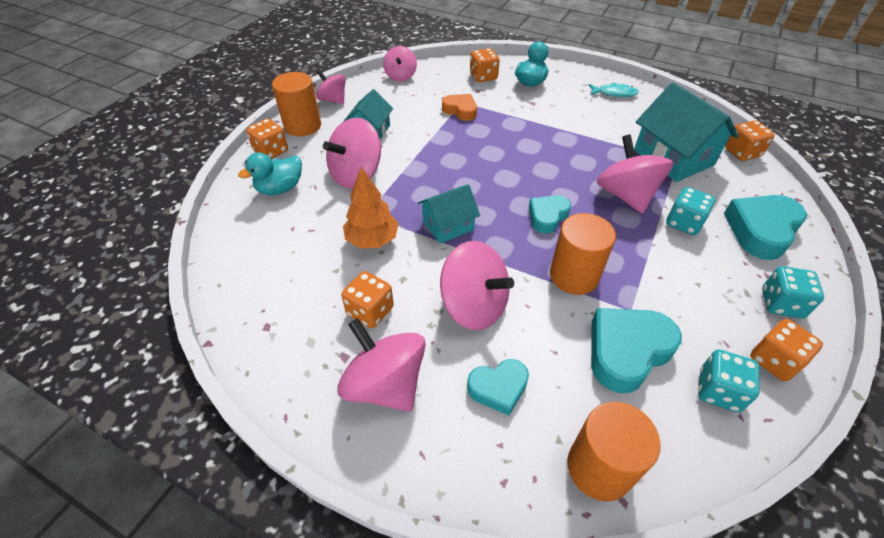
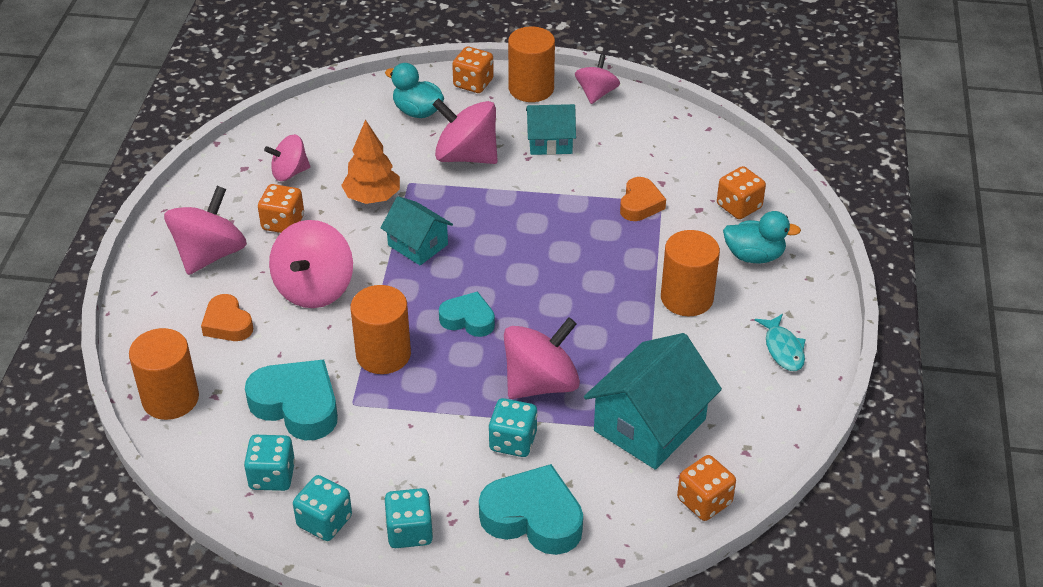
camera: 70 degrees right, 5 degrees down
pink spinning top [383,46,417,82] -> pink spinning top moved to [264,134,310,181]
turquoise heart [467,359,529,415] -> orange heart [201,294,253,341]
orange dice [750,319,823,381] -> turquoise dice [293,475,352,541]
none -> orange cylinder [661,230,720,316]

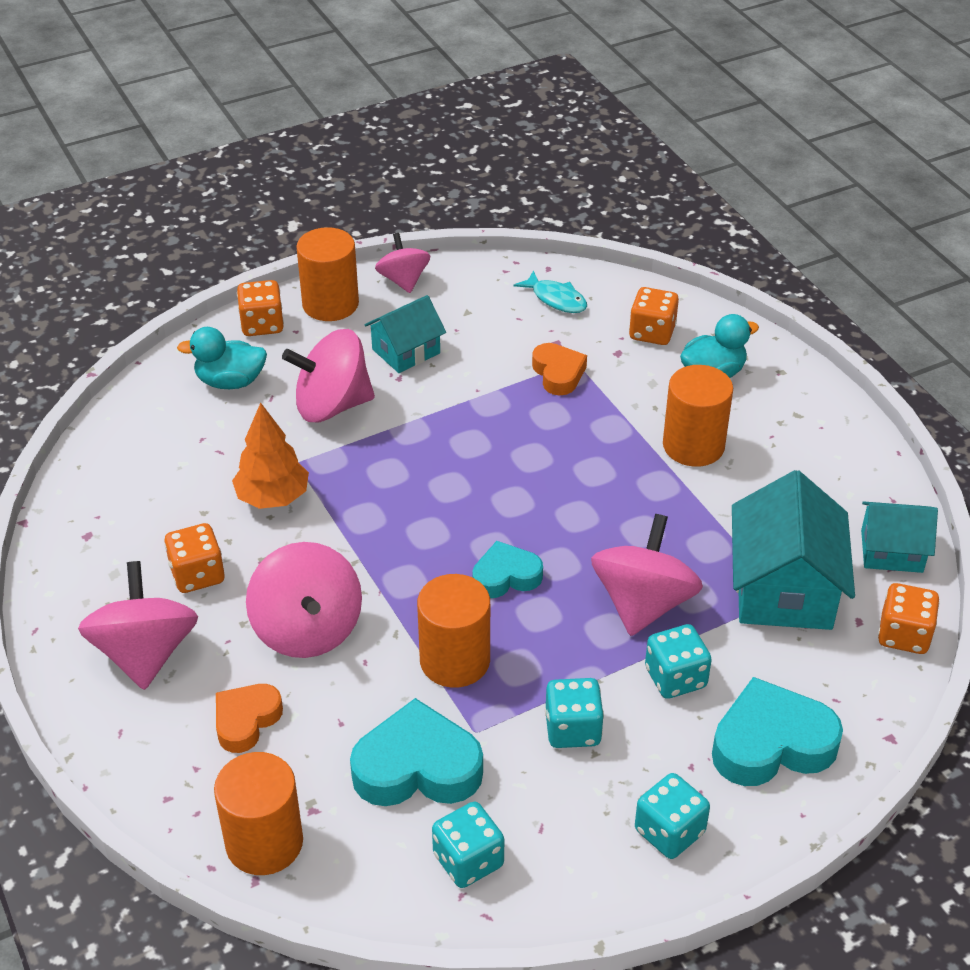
camera: 35 degrees left, 0 degrees up
orange heart [201,294,253,341] -> orange heart turned 105 degrees clockwise [216,684,283,753]
pink spinning top [264,134,310,181] -> none
turquoise dice [293,475,352,541] -> turquoise dice moved to [545,678,604,748]
turquoise house [381,196,453,265] -> turquoise house moved to [861,501,938,573]
turquoise fish [755,314,806,371] -> turquoise fish moved to [514,270,587,313]

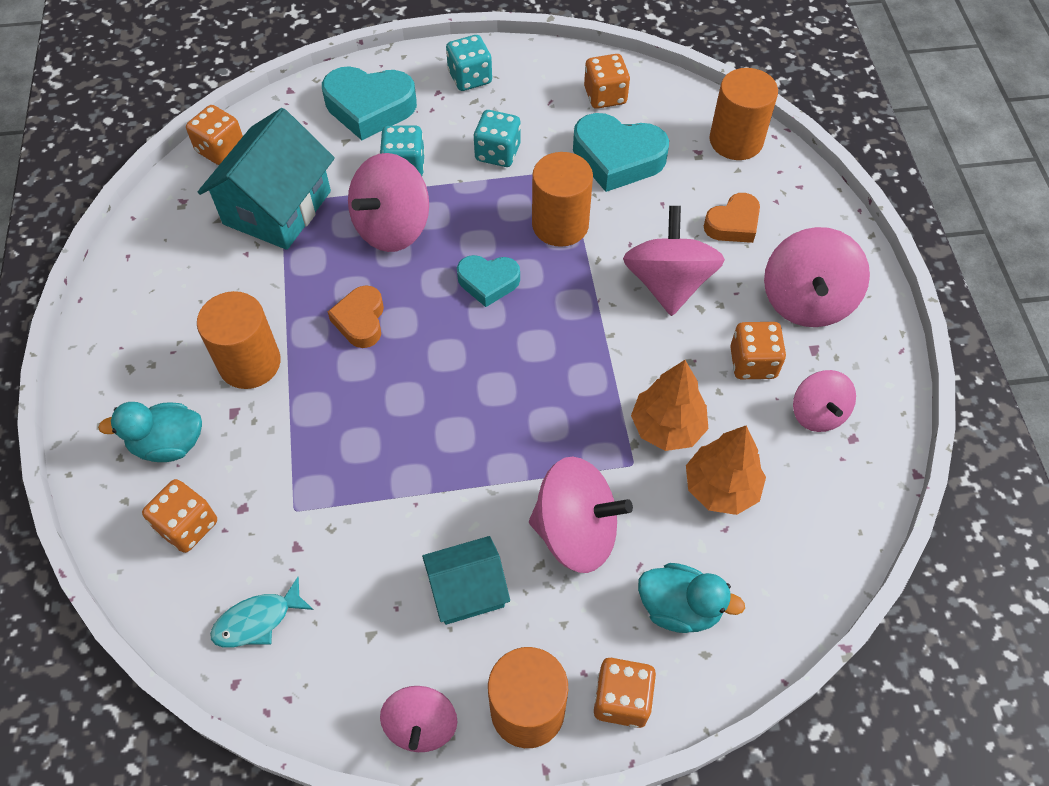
camera: 160 degrees left, 15 degrees up
turquoise dice [432,802,504,888] -> orange dice [584,54,630,109]
turquoise fish [514,270,587,313] -> turquoise fish turned 90 degrees counterclockwise [210,577,313,648]
orange heart [532,343,587,395] -> orange heart moved to [328,285,384,348]
turquoise house [861,501,938,573] -> none
none -> orange tree [686,425,766,515]
none -> pink spinning top [793,370,856,432]

